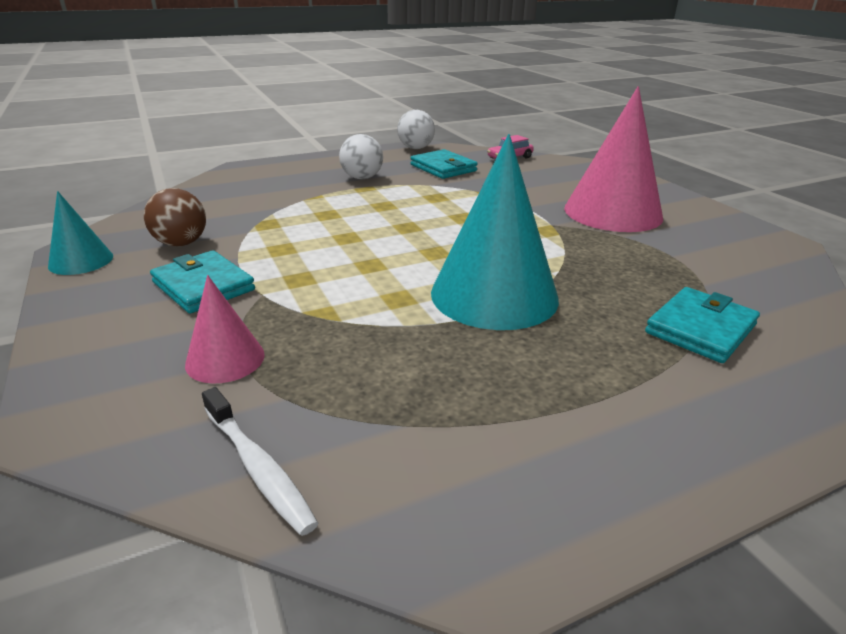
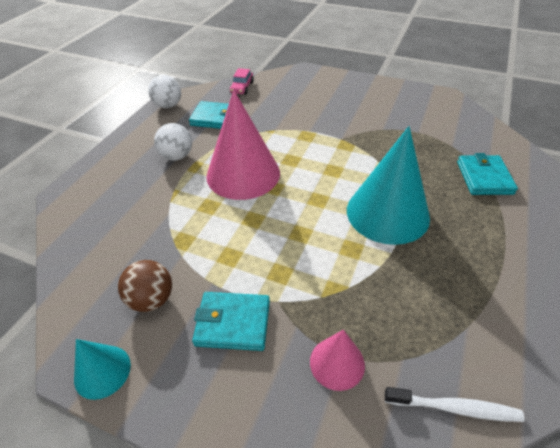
camera: 40 degrees left, 15 degrees up
pink cone [564,86,663,232] -> pink cone moved to [206,90,280,200]

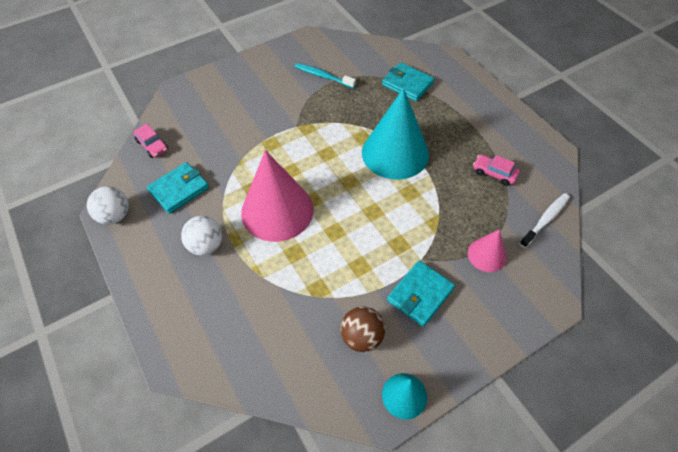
camera: 55 degrees left, 10 degrees up
none -> turquoise toothbrush [295,63,356,88]
none -> pink car [473,154,520,186]

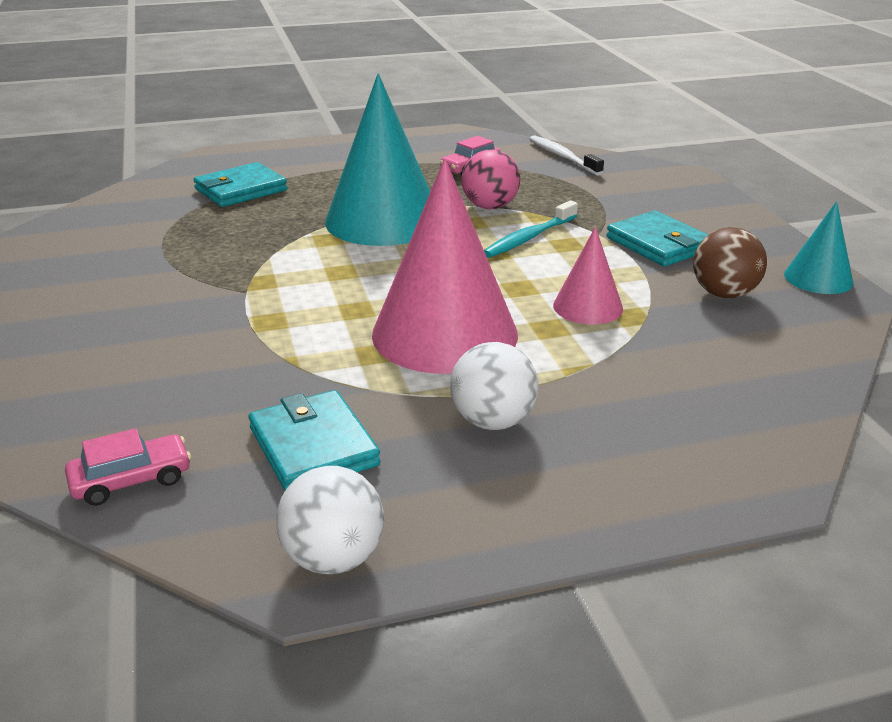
camera: 75 degrees left, 25 degrees down
turquoise toothbrush [295,63,356,88] -> turquoise toothbrush moved to [484,201,578,258]
pink cone [468,229,507,272] -> pink cone moved to [553,227,623,324]
none -> pink ball [461,150,520,209]

